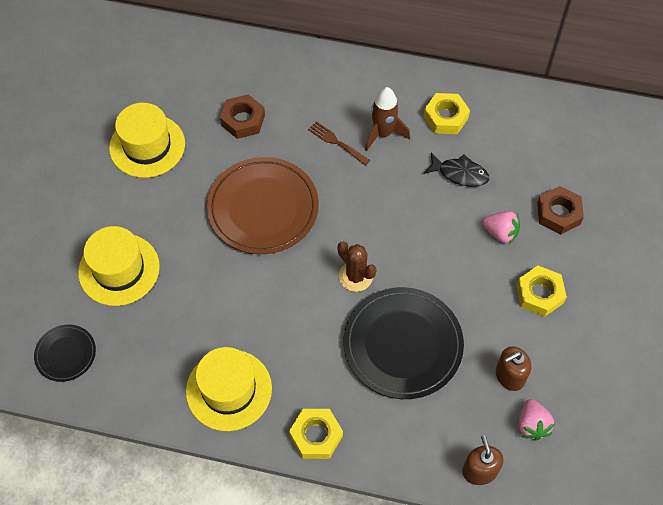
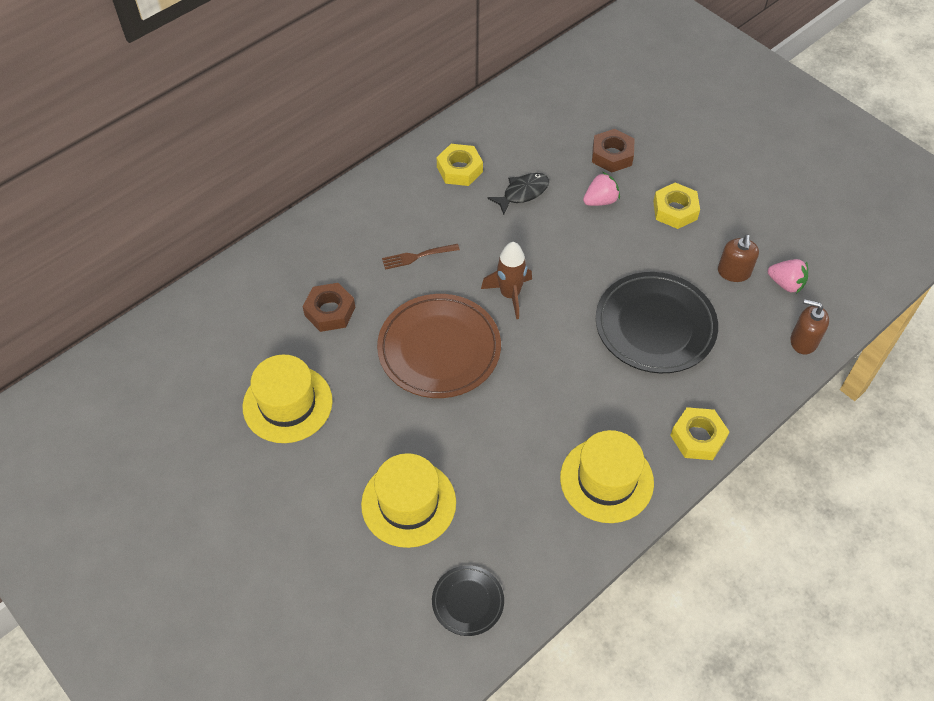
camera: 55 degrees left, 5 degrees down
brown cactus [337,242,377,292] -> none
brown rocket [365,87,410,151] -> brown rocket moved to [481,242,532,319]

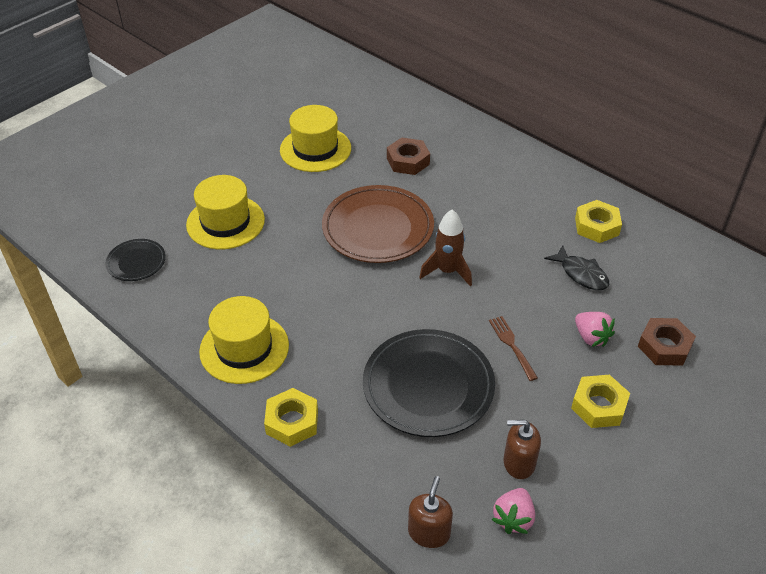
camera: 85 degrees right, 10 degrees down
brown fork [382,244,460,270] -> brown fork moved to [489,316,538,381]

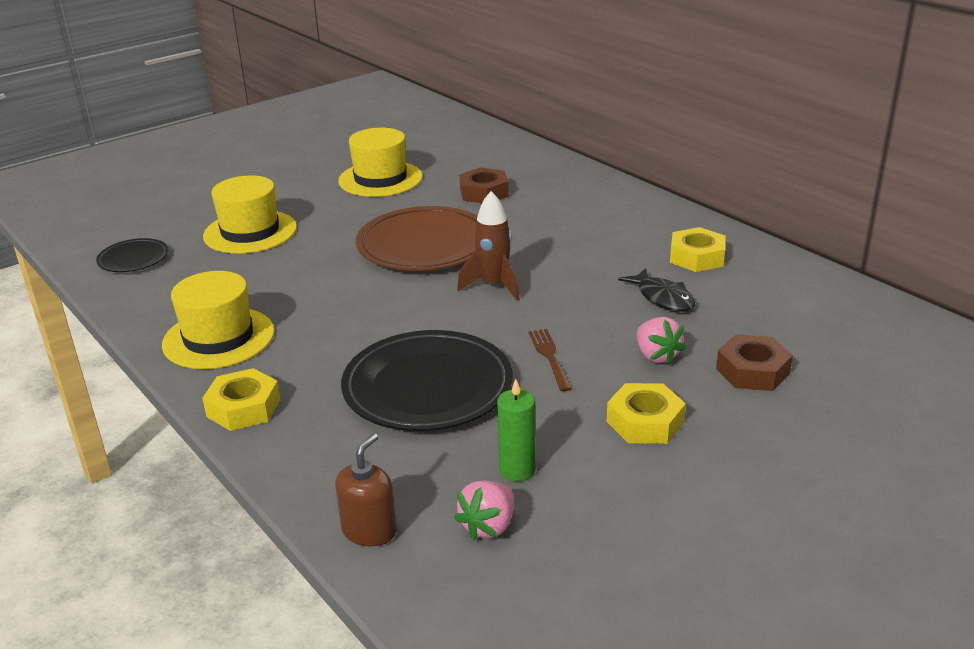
camera: 10 degrees right, 15 degrees down
brown soap dispenser [504,420,541,479] -> green candle [497,379,536,482]

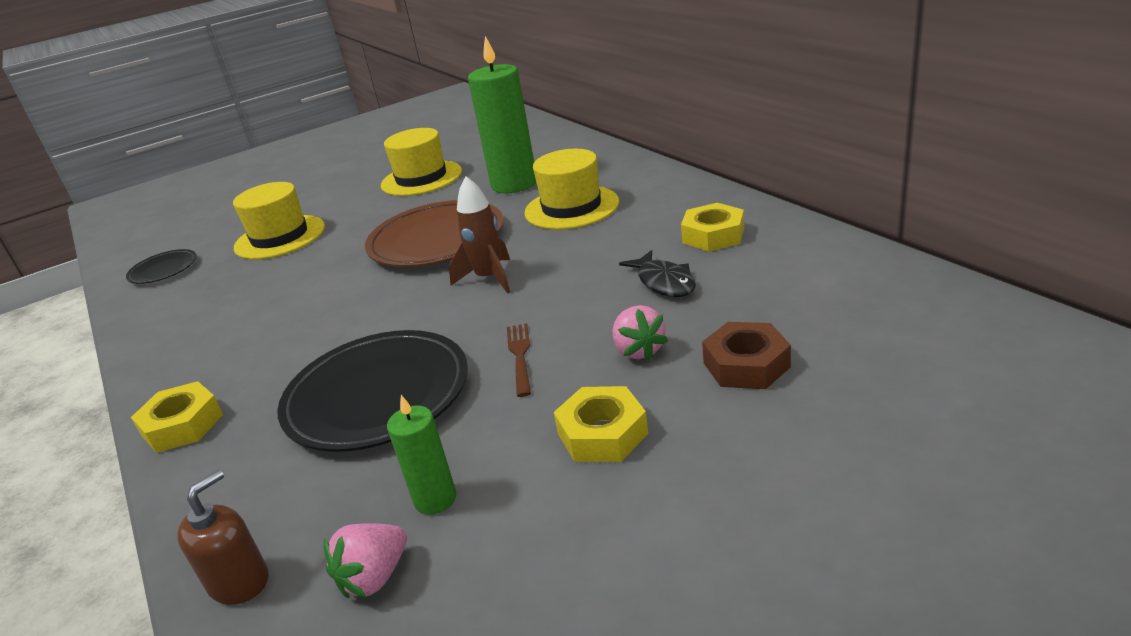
camera: 10 degrees right, 0 degrees up
yellow hat [162,271,274,369] -> yellow hat moved to [524,149,619,229]
brown nut [459,167,509,203] -> green candle [468,36,536,193]

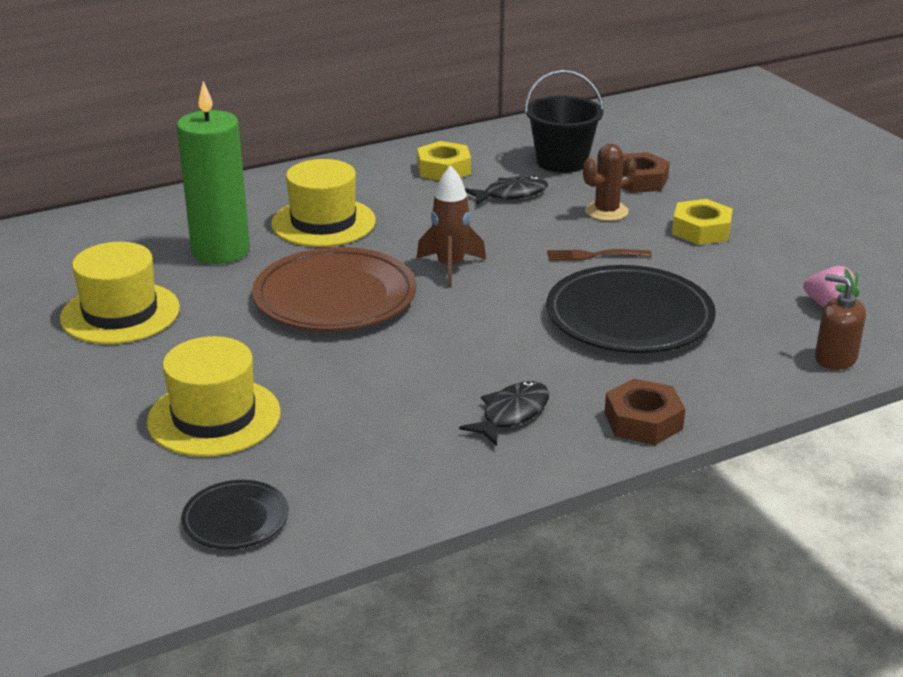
camera: 90 degrees left, 0 degrees up
yellow nut [131,381,223,453] -> brown nut [604,379,685,445]
green candle [387,395,456,515] -> none
pink strawberry [612,305,668,361] -> brown cactus [583,143,636,221]
none -> black fish [459,381,549,446]
none -> black bucket [524,70,604,173]

